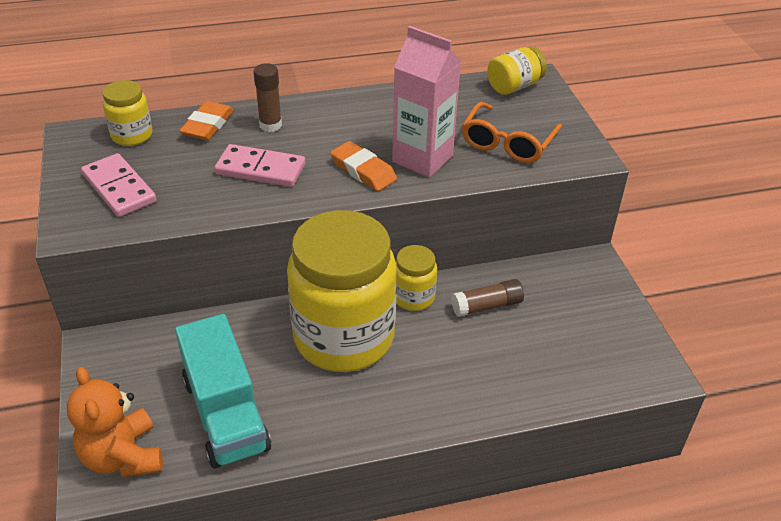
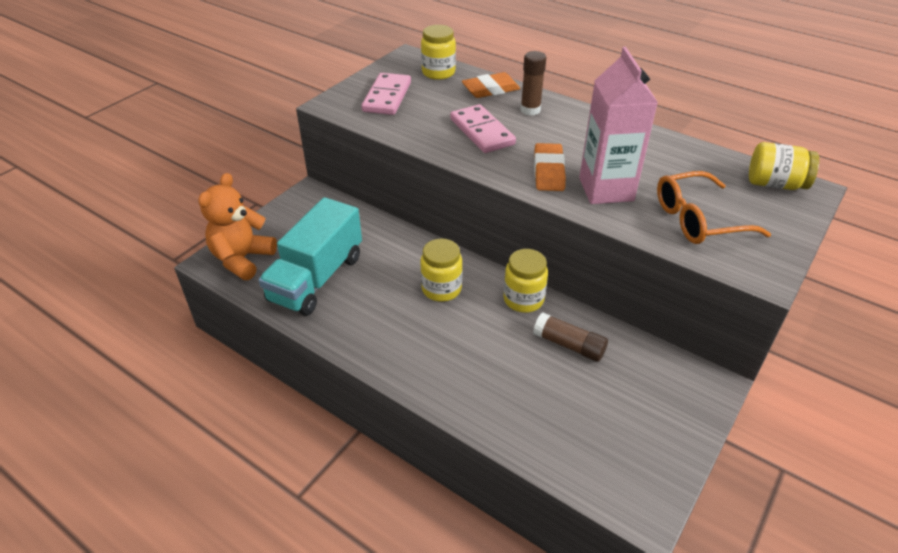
camera: 50 degrees right, 0 degrees up
yellow jar [287,210,397,372] -> yellow jar [421,239,462,302], size x0.44

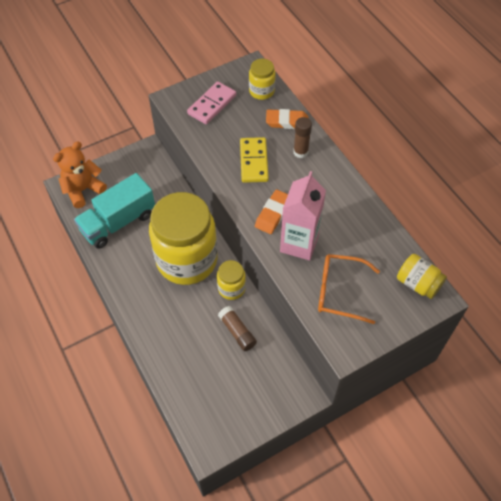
camera: 25 degrees right, 15 degrees up
yellow jar [421,239,462,302] -> yellow jar [149,192,217,285], size x2.27
pink domino [450,104,516,153] -> yellow domino [240,137,269,183]

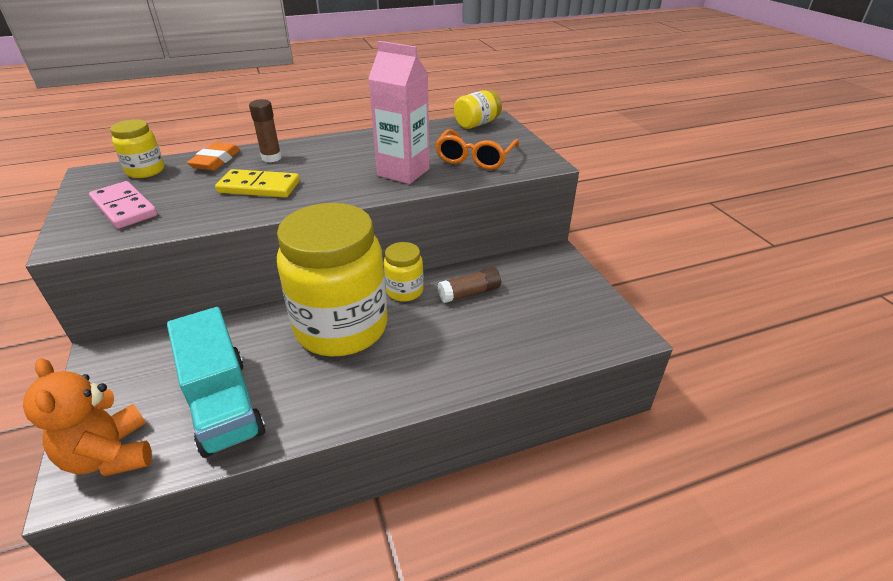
camera: 80 degrees left, 20 degrees down
orange eraser [255,190,288,234] -> none

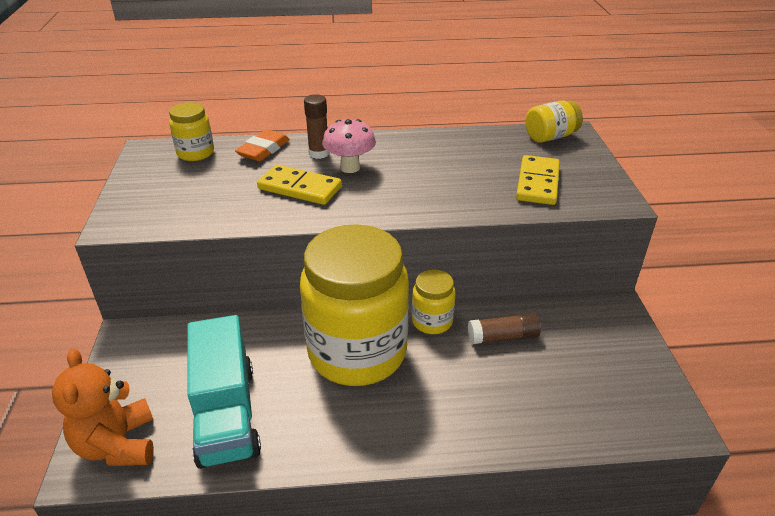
camera: 15 degrees right, 0 degrees up
pink domino [89,181,157,229] -> none
pink carton [368,41,430,184] -> none
orange glasses [435,129,519,170] -> yellow domino [516,155,560,205]
none -> pink mushroom [322,119,376,173]

